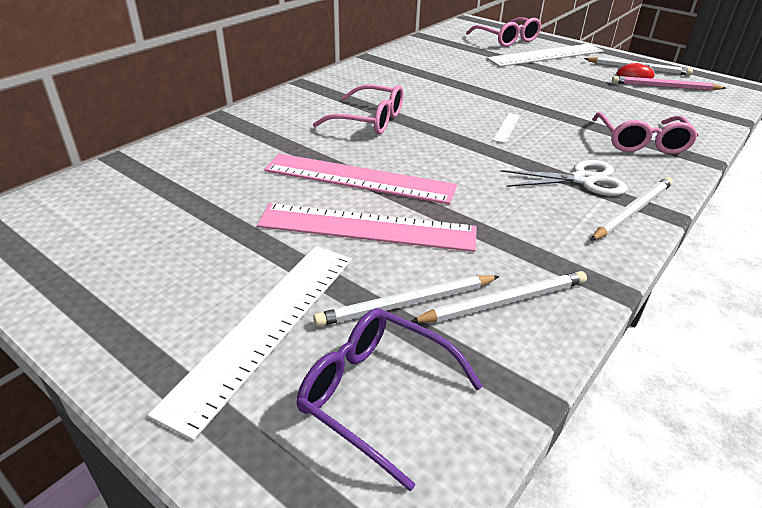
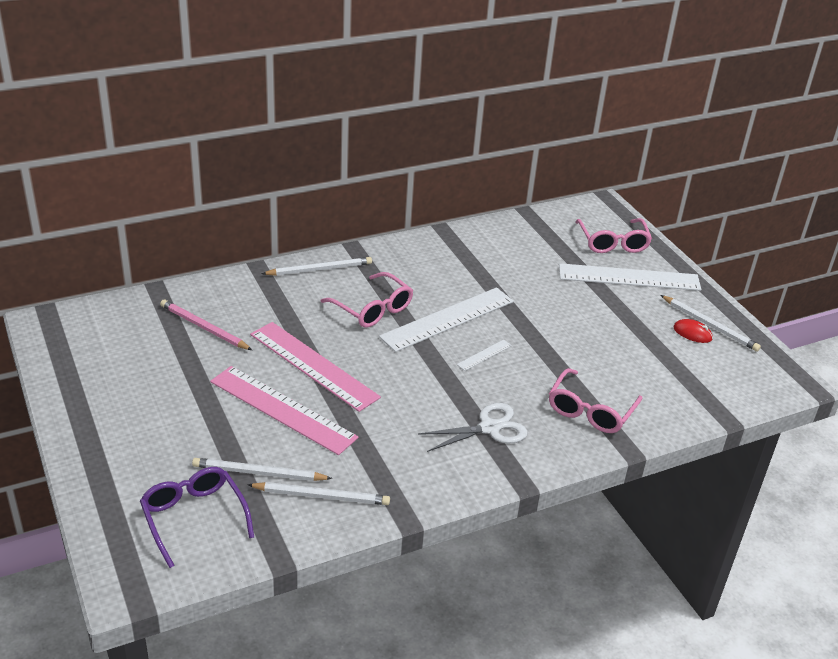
camera: 25 degrees right, 0 degrees up
white ruler [147,246,352,441] -> white ruler moved to [379,287,514,352]
white scissors [501,160,628,196] -> white scissors turned 45 degrees counterclockwise [418,403,527,452]
white pencil [590,177,673,241] -> white pencil moved to [262,257,372,276]
pink pencil [612,76,726,91] -> pink pencil moved to [160,299,252,350]

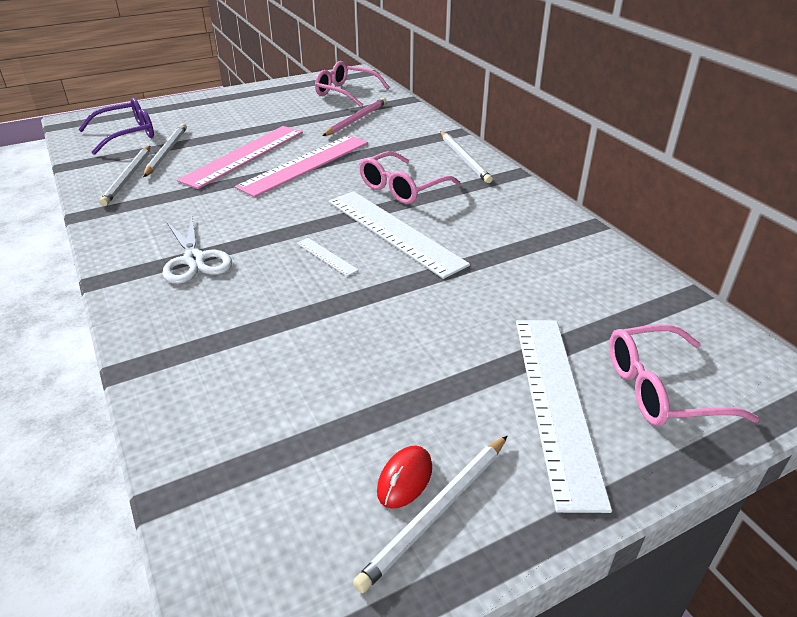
camera: 90 degrees right, 0 degrees up
pink glasses [549,368,642,433] -> pink glasses moved to [315,61,390,107]

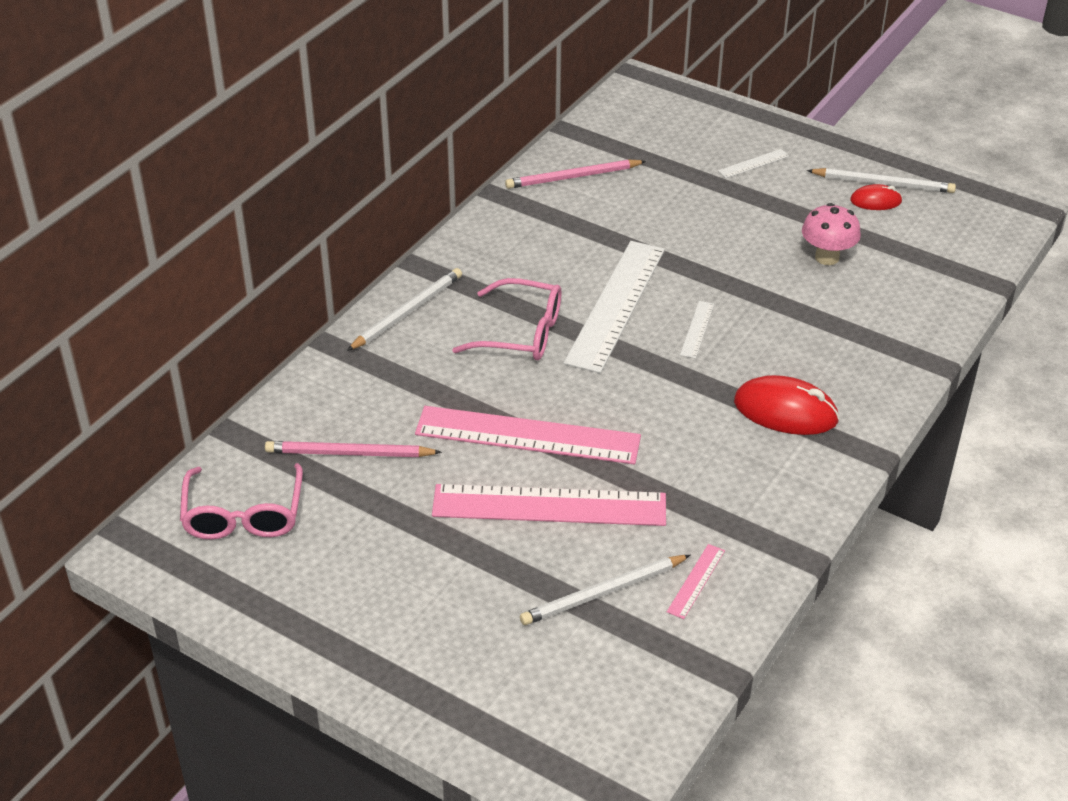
camera: 120 degrees left, 5 degrees up
purple glasses [78,98,154,155] -> none
white pencil [99,146,150,206] -> pink ruler [667,544,725,619]
white scissors [162,216,232,284] -> red mouse [734,375,840,435]
white ruler [516,320,612,513] -> white ruler [718,149,789,178], size x0.42
pink glasses [609,324,760,427] -> none
none -> pink pencil [505,159,646,189]
none -> pink mushroom [802,203,861,265]

